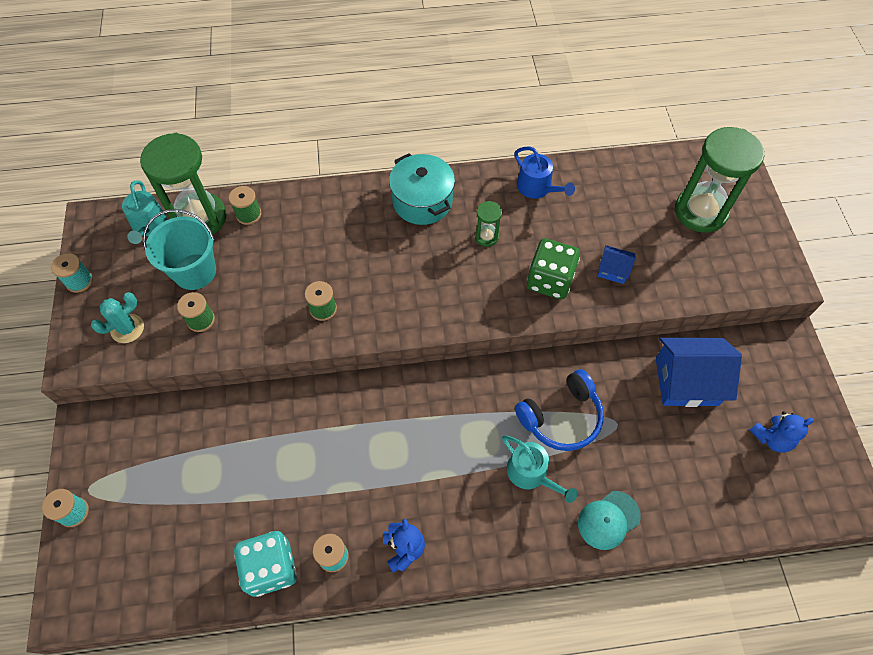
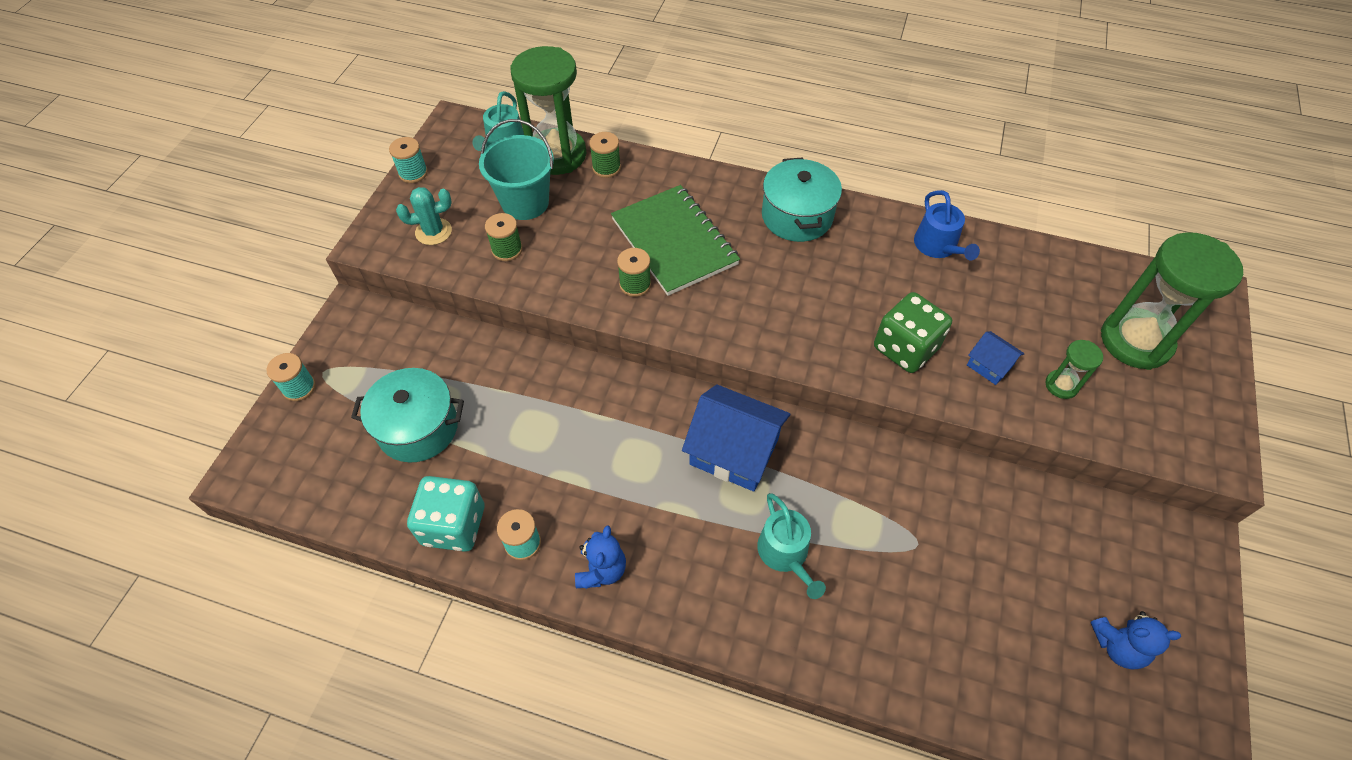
camera: 25 degrees right, 5 degrees down
green hourglass [475,201,502,247] -> green hourglass moved to [1045,340,1103,399]
blue headphones [515,369,604,451] -> none
turquoise cap [578,491,641,550] -> none
blue house [656,338,742,407] -> blue house moved to [682,384,790,491]
none -> turquoise pot [351,368,464,462]
none -> green notebook [611,185,740,296]

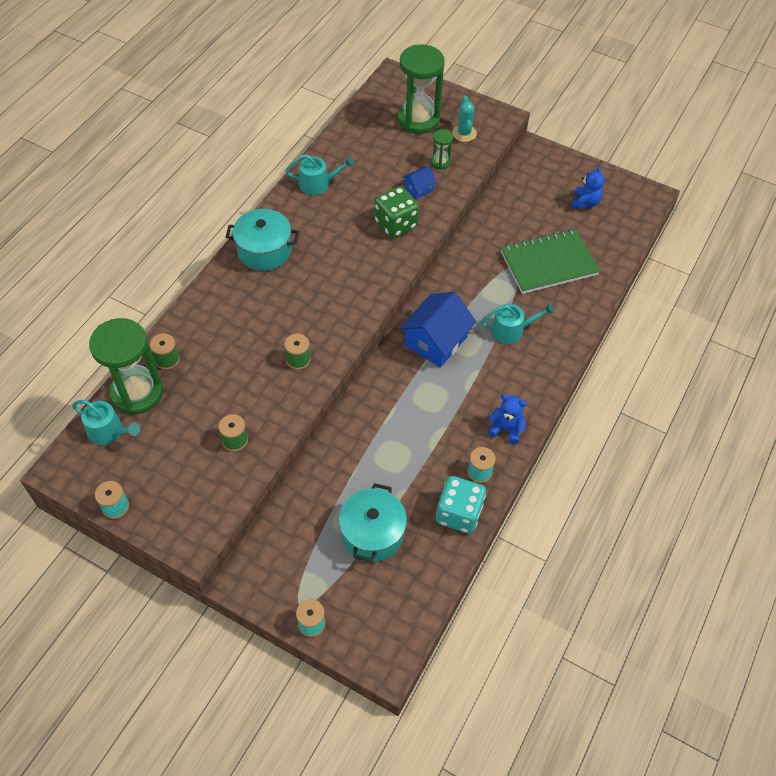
camera: 80 degrees left, 0 degrees up
turquoise cactus [396,187,452,245] -> turquoise cactus moved to [452,96,477,142]
turquoise bucket [479,119,554,220] -> none
green notebook [611,185,740,296] -> green notebook moved to [501,229,600,294]
blue watering can [914,190,980,260] -> turquoise watering can [286,154,354,195]

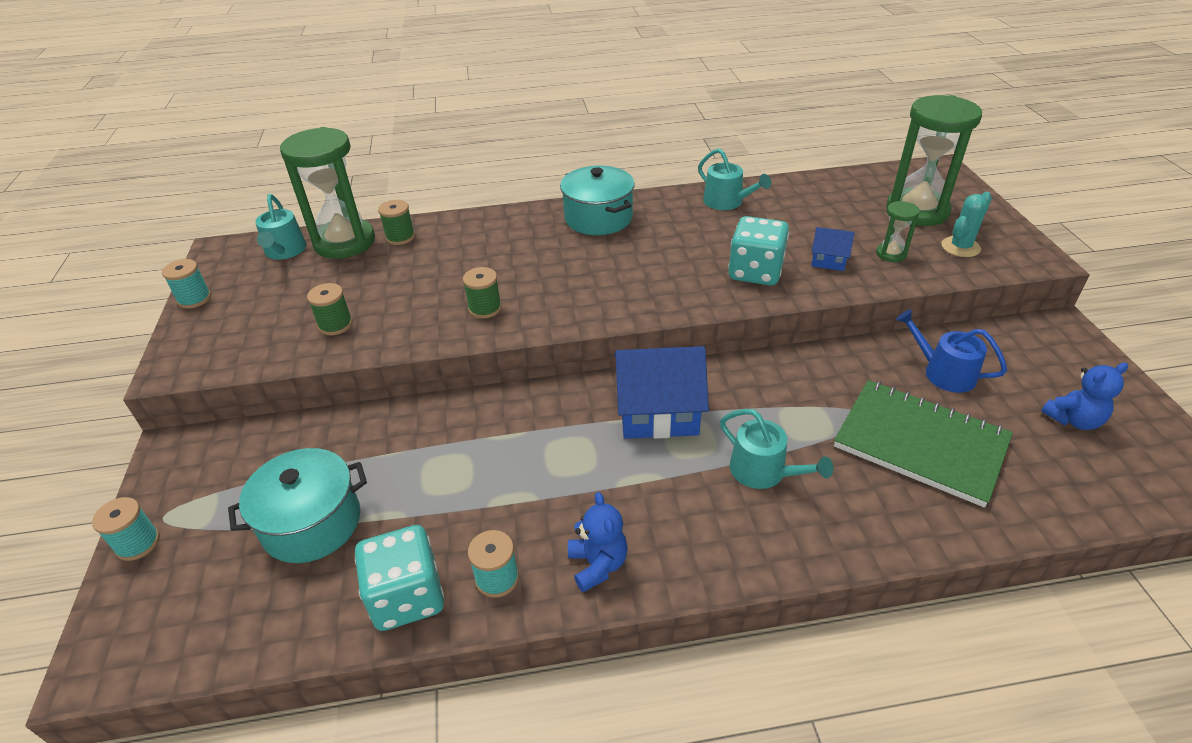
camera: 55 degrees right, 15 degrees down
green dice [374,186,419,238] -> turquoise dice [728,216,789,286]
none -> blue watering can [896,309,1007,393]

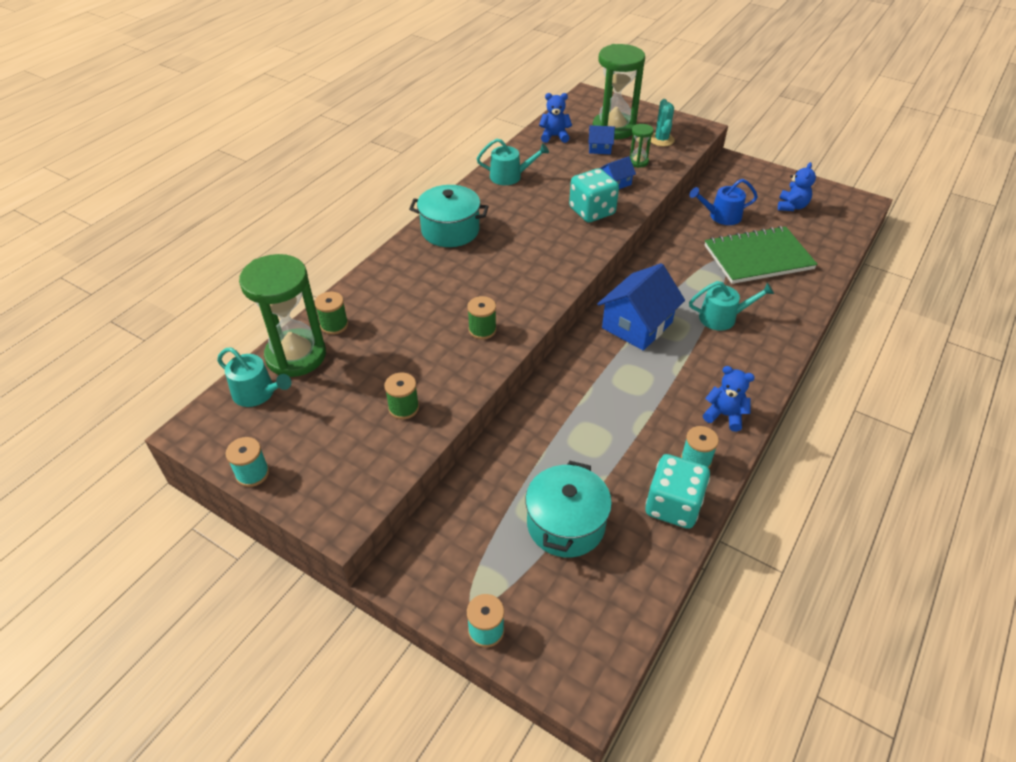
camera: 50 degrees left, 5 degrees up
none -> blue teddy bear [539,93,572,143]
none -> blue house [588,125,615,154]

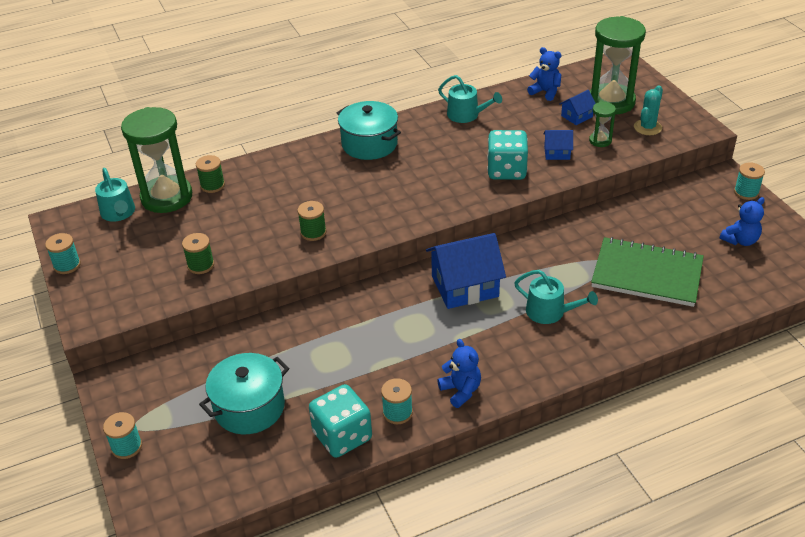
camera: 35 degrees right, 5 degrees down
blue house [588,125,615,154] -> blue house turned 75 degrees counterclockwise [559,90,596,125]
blue watering can [690,179,758,225] -> none
none -> turquoise spool [734,163,765,200]

